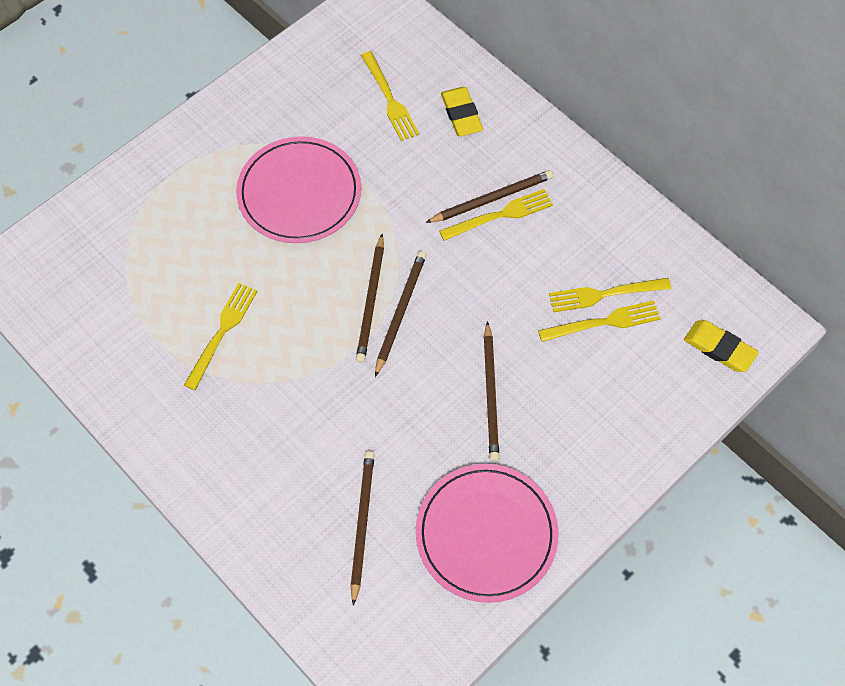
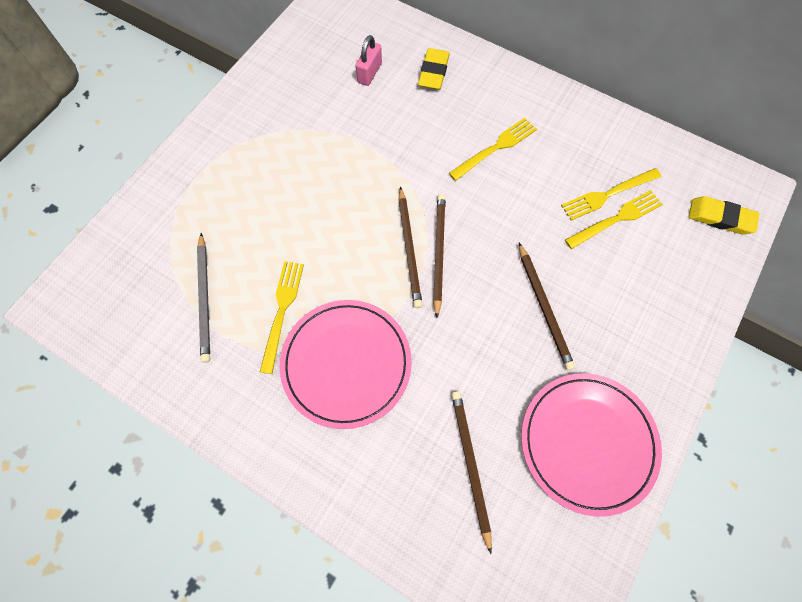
camera: 15 degrees left, 5 degrees up
pink plate [236,137,361,243] -> pink plate moved to [279,300,412,429]
yellow fork [361,51,419,141] -> pink padlock [356,35,382,86]
brown pencil [425,170,553,223] -> none
yellow eraser [441,87,483,136] -> yellow eraser turned 45 degrees clockwise [418,48,450,90]
none -> grey pencil [197,233,210,363]

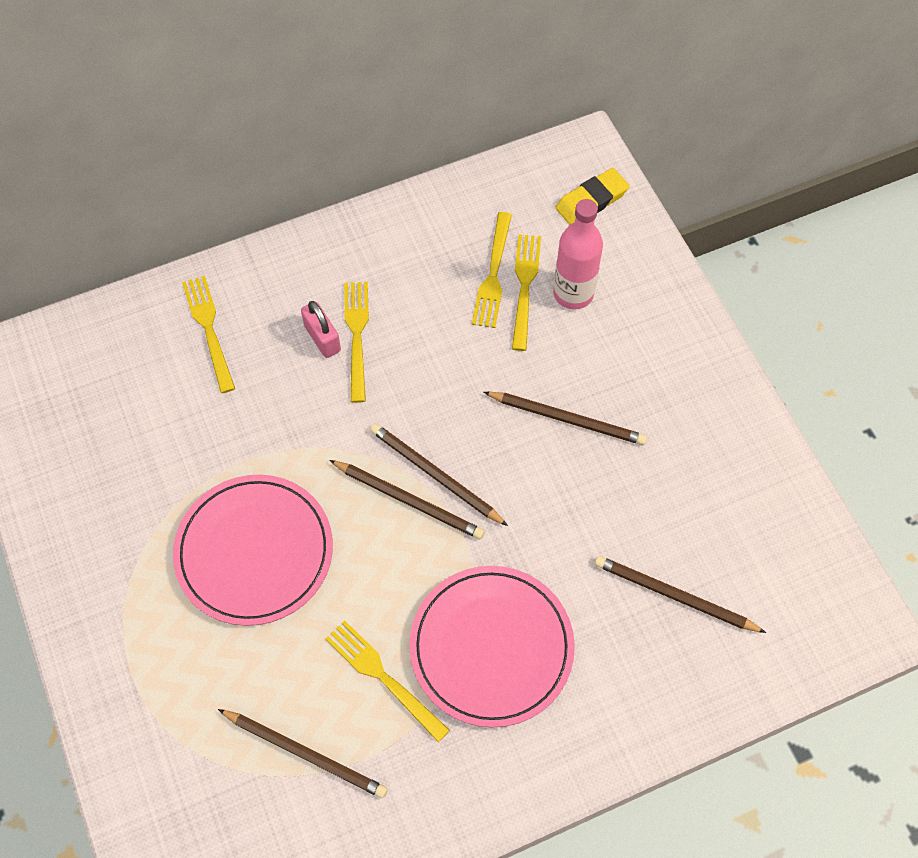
camera: 55 degrees left, 5 degrees down
grey pencil [197,233,210,363] -> brown pencil [218,709,388,798]
pink padlock [356,35,382,86] -> pink padlock moved to [301,301,341,358]
yellow eraser [418,48,450,90] -> yellow fork [182,276,235,393]
pink plate [521,373,662,517] -> pink plate moved to [173,475,333,626]
none -> pink bottle [553,199,603,310]

